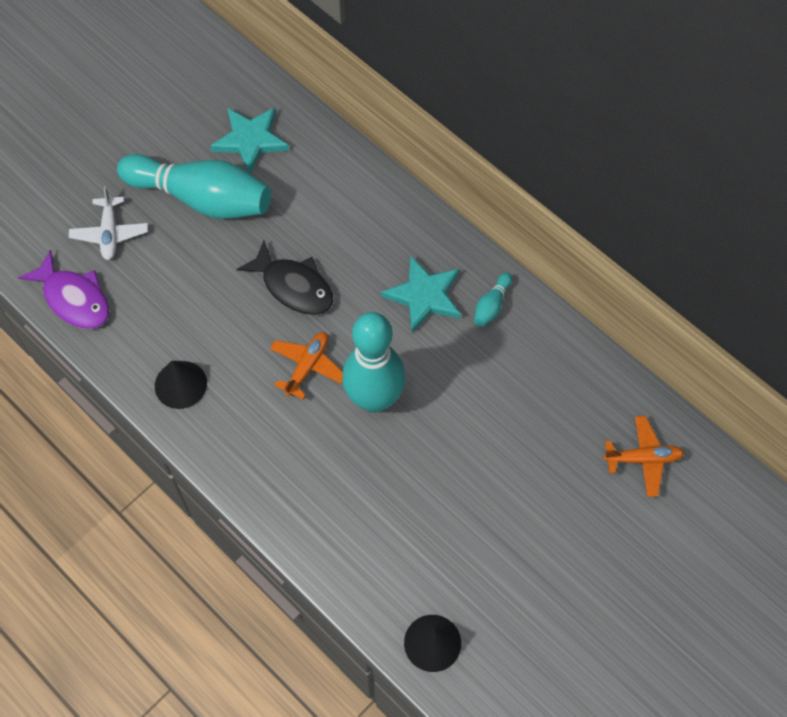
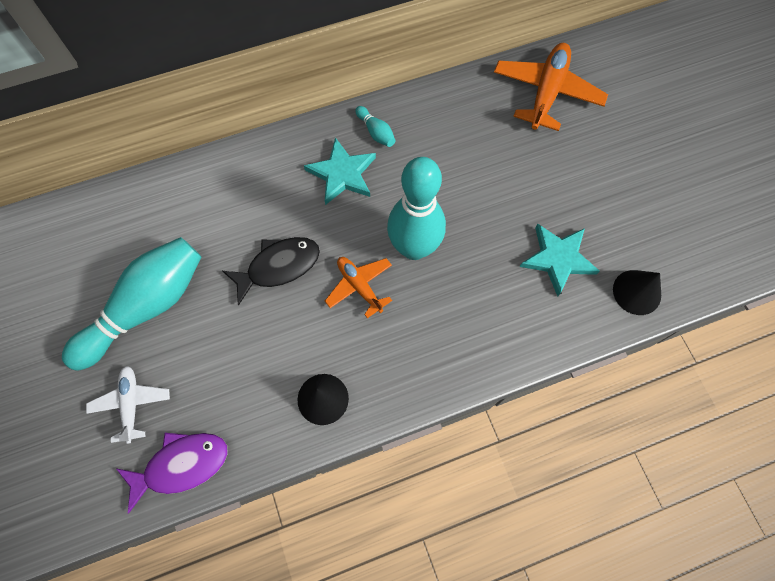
camera: 65 degrees left, 5 degrees up
white plane [69,186,148,260] -> white plane turned 120 degrees counterclockwise [86,366,170,444]
turquoise star [210,107,289,173] -> turquoise star moved to [520,223,600,297]
orange plane [603,416,684,497] -> orange plane [494,43,608,131], size x1.69

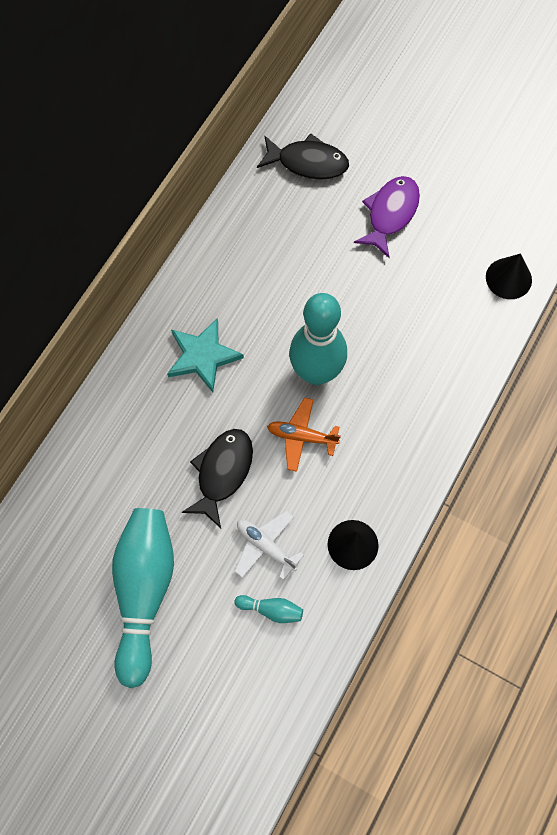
camera: 40 degrees left, 0 degrees up
white plane [86,366,170,444] -> white plane moved to [234,511,304,580]
purple fish [117,433,228,513] -> purple fish moved to [354,176,420,258]
turquoise bowling pin [355,106,395,147] -> turquoise bowling pin moved to [234,595,303,623]
orange plane [494,43,608,131] -> black fish [257,133,349,180]
turquoise star [520,223,600,297] -> none

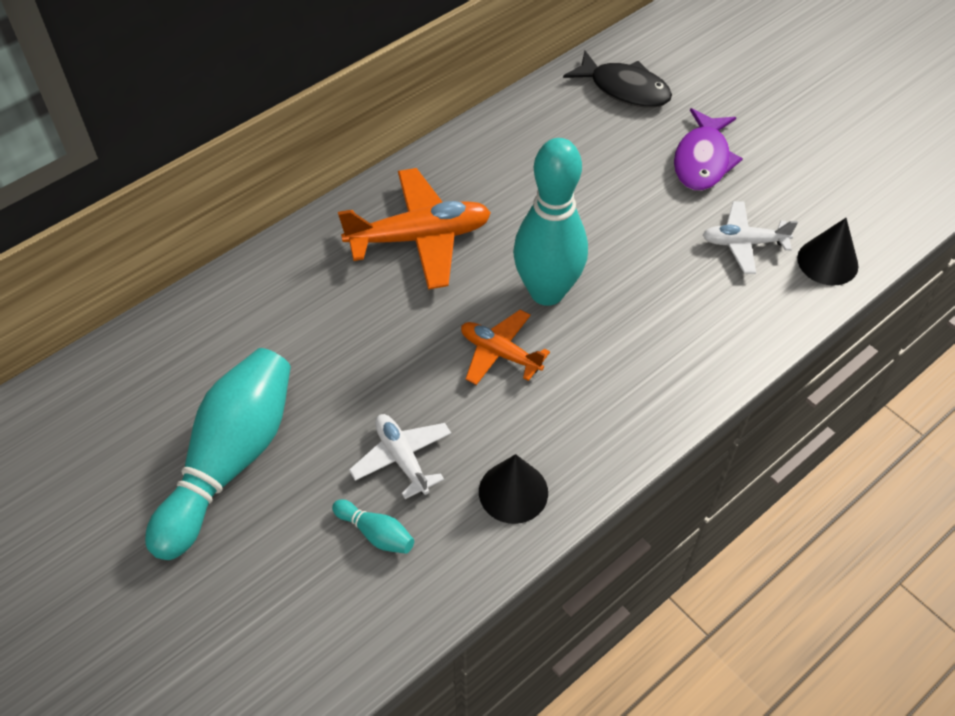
camera: 20 degrees right, 15 degrees down
turquoise star [167,318,244,392] -> orange plane [338,168,491,290]
black fish [182,429,253,528] -> none
purple fish [354,176,420,258] -> purple fish turned 150 degrees clockwise [674,108,743,191]
none -> white plane [703,201,798,274]

